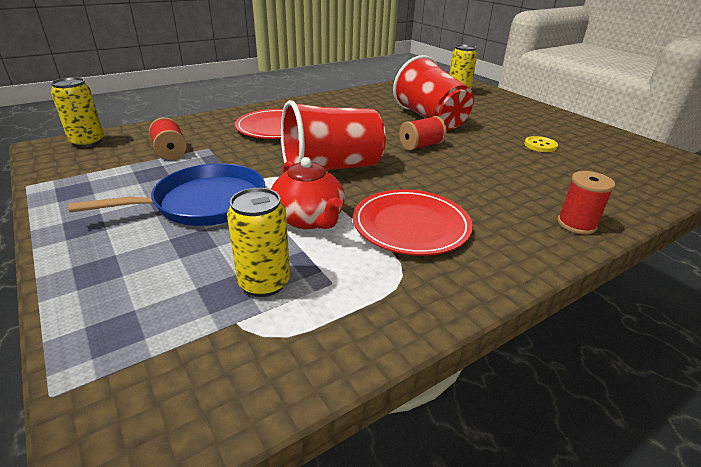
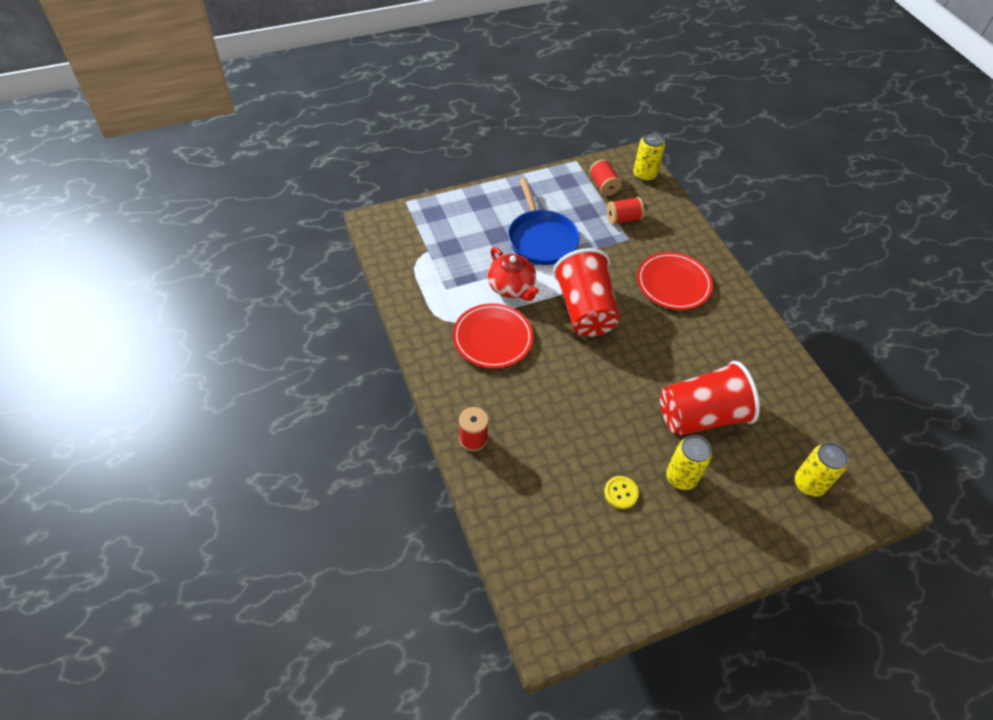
camera: 100 degrees right, 20 degrees up
yellow can [227,188,290,297] -> yellow can moved to [666,435,712,490]
red teapot [271,157,345,229] -> red teapot turned 105 degrees counterclockwise [487,247,539,301]
red spool [399,116,447,151] -> red spool moved to [589,159,622,196]

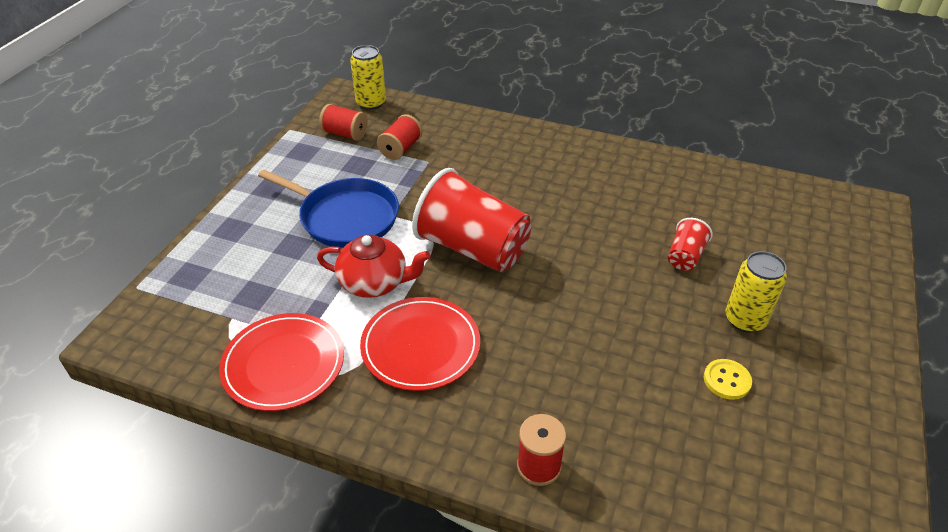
camera: 45 degrees left, 10 degrees down
red plate [637,252,713,310] -> red plate moved to [219,313,344,411]
red cup [660,361,760,436] -> red cup [668,218,713,271], size x0.46
yellow can [795,442,848,497] -> none

